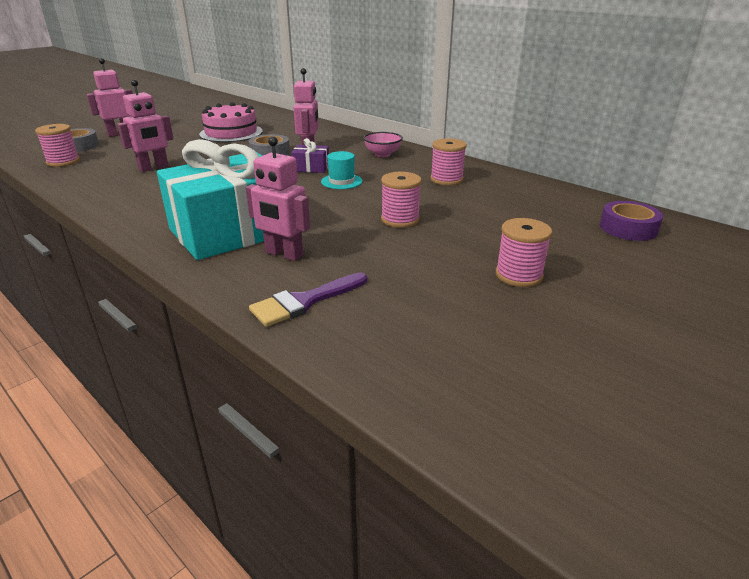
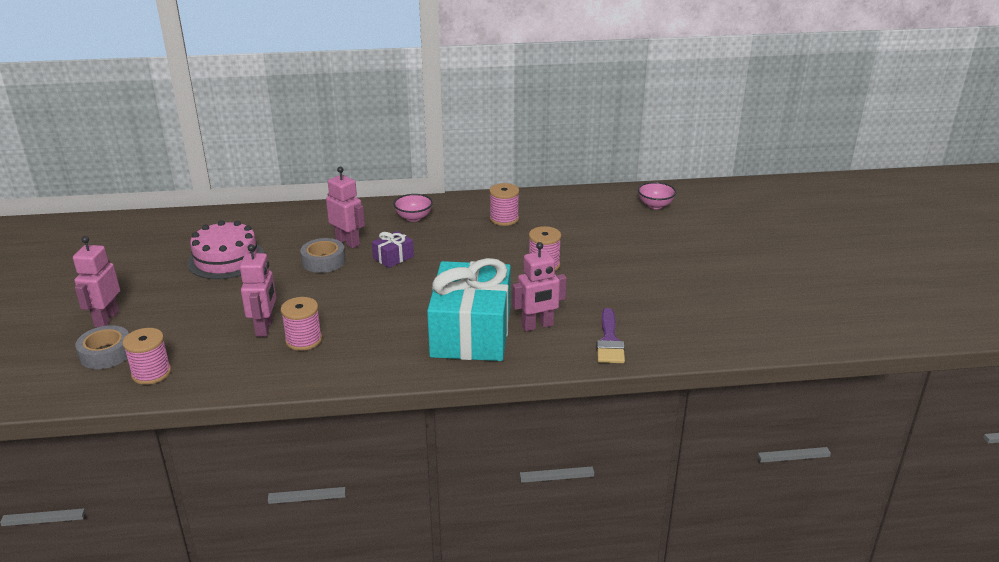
camera: 50 degrees left, 0 degrees up
turquoise hat [321,151,363,189] -> none
pink spool [496,218,552,287] -> pink spool moved to [281,297,322,351]
purple tape [600,201,663,241] -> pink bowl [638,182,677,209]

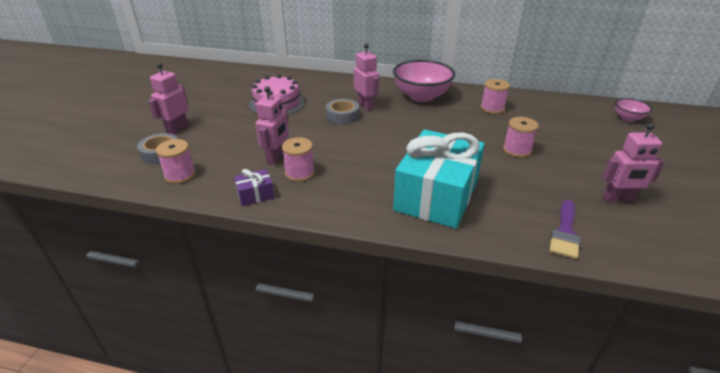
camera: 20 degrees right, 5 degrees up
purple gift [372,231,414,268] -> purple gift moved to [234,169,275,206]
pink bowl [393,194,433,222] -> pink bowl [393,60,455,102], size x1.99
pink robot [512,242,567,331] -> pink robot moved to [602,123,665,202]

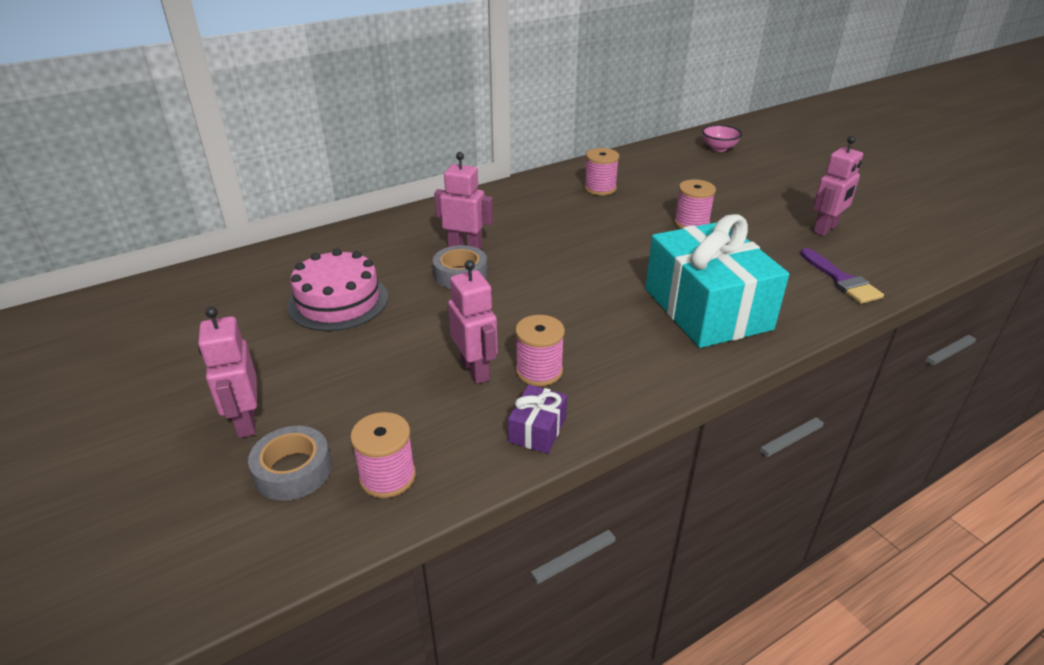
camera: 45 degrees left, 0 degrees up
pink bowl [393,60,455,102] -> none

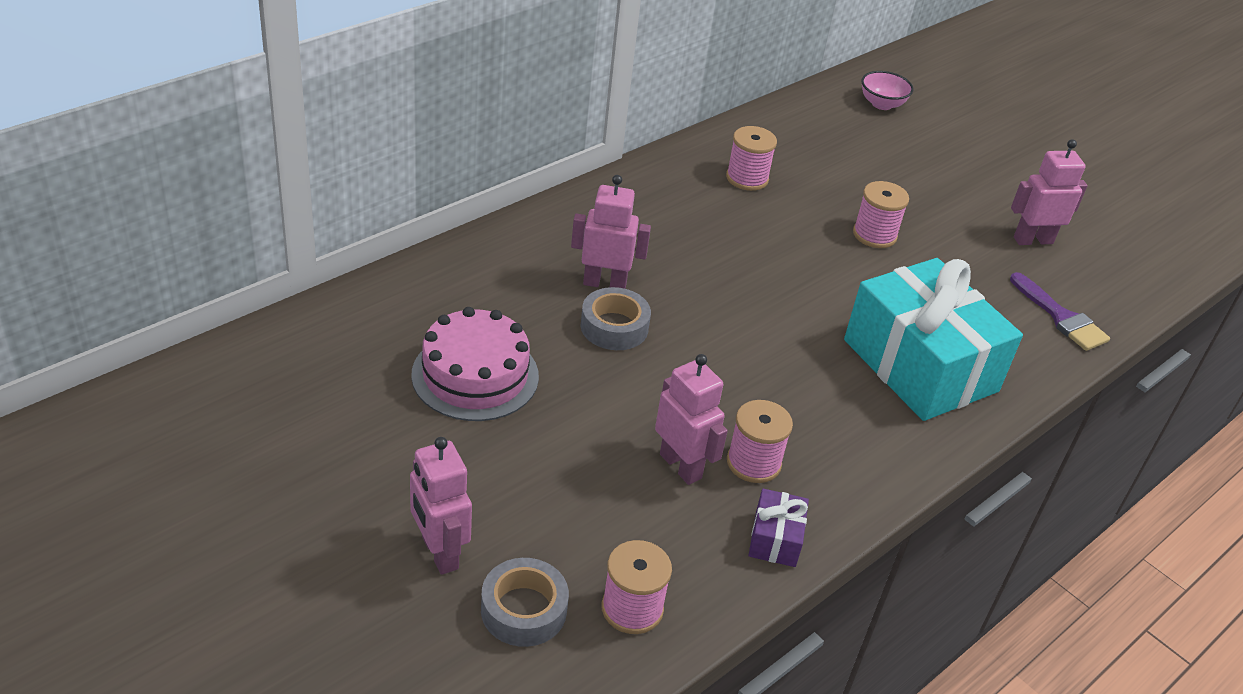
camera: 15 degrees left, 5 degrees up
pink robot [813,136,863,236] -> pink robot turned 135 degrees counterclockwise [1011,139,1087,245]

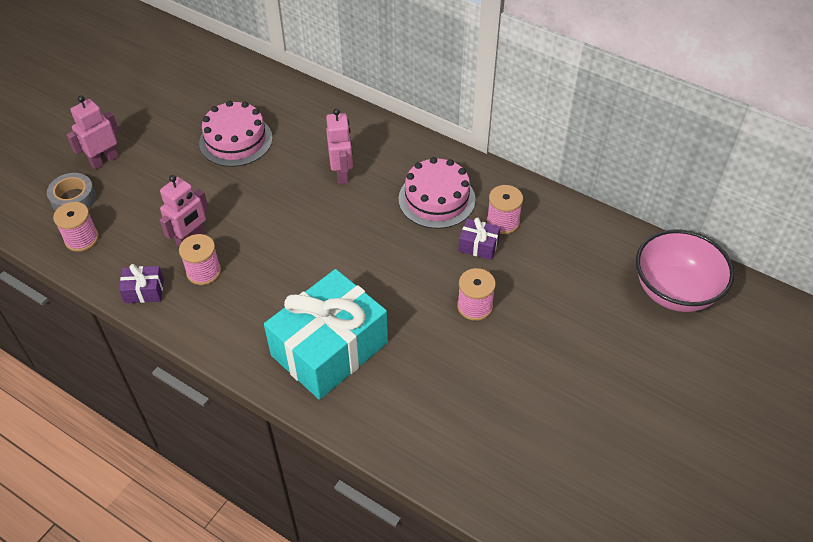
camera: 80 degrees right, 10 degrees up
grey tape [581,287,651,350] -> none
pink bowl [861,71,914,110] -> pink bowl [636,229,734,312], size x1.99
purple brush [1010,272,1110,351] -> none
pink robot [1011,139,1087,245] -> none
none -> pink cake [399,157,476,229]
none -> purple gift [458,217,501,260]

